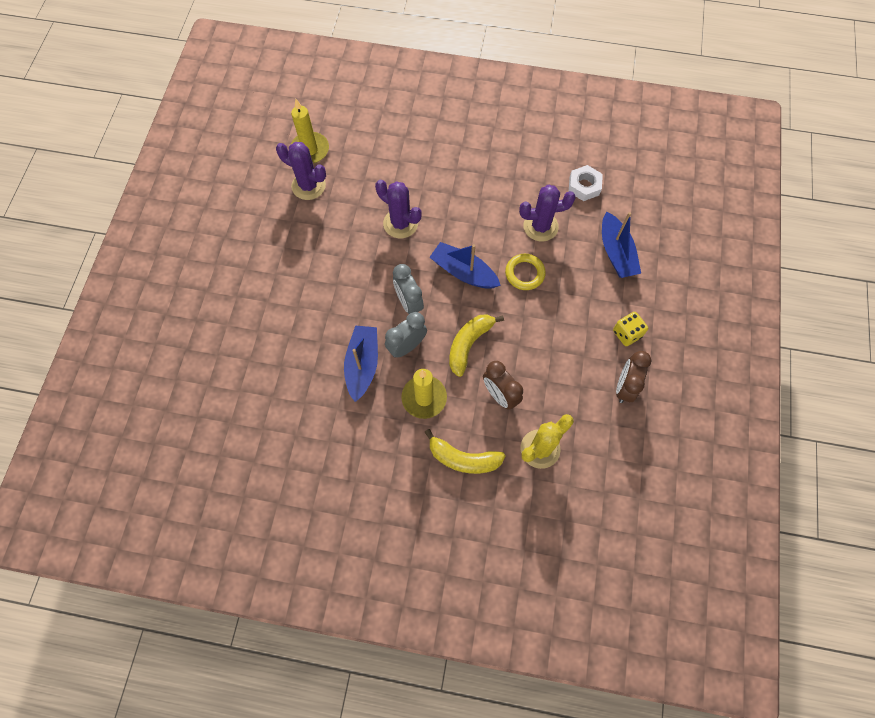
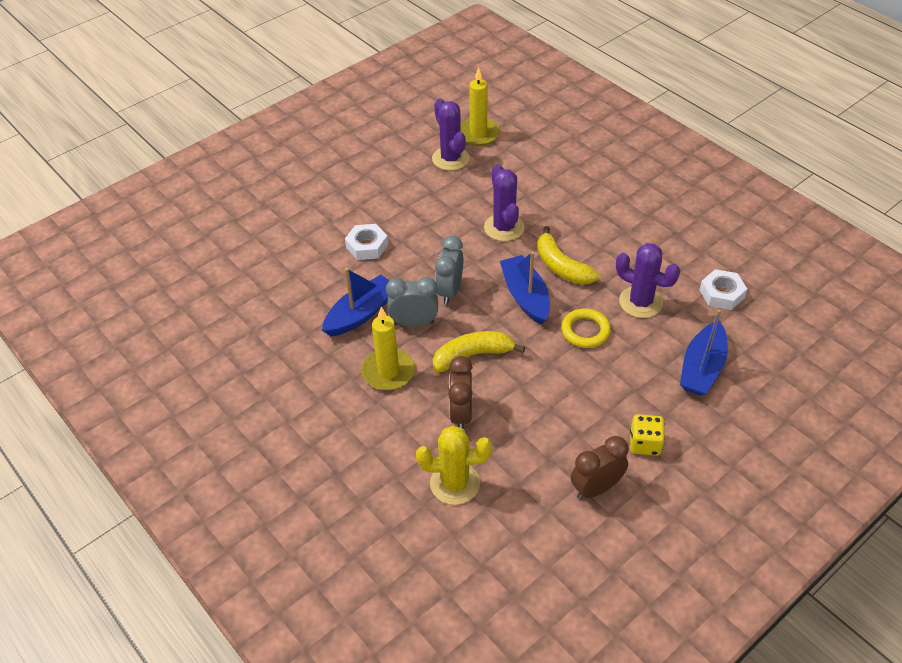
camera: 40 degrees right, 20 degrees down
yellow banana [425,429,505,474] -> yellow banana moved to [537,226,599,285]
none -> white nut [345,224,388,260]

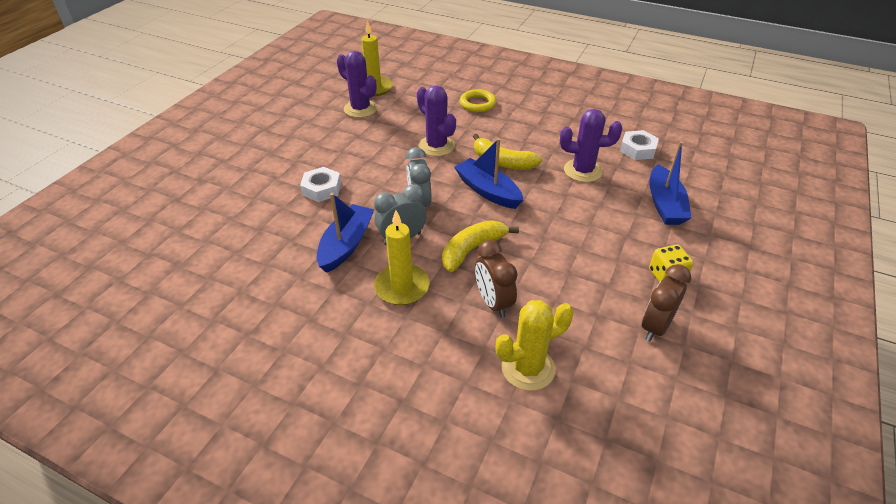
camera: 25 degrees left, 5 degrees down
yellow ring [561,308,611,348] -> yellow ring moved to [460,89,496,112]

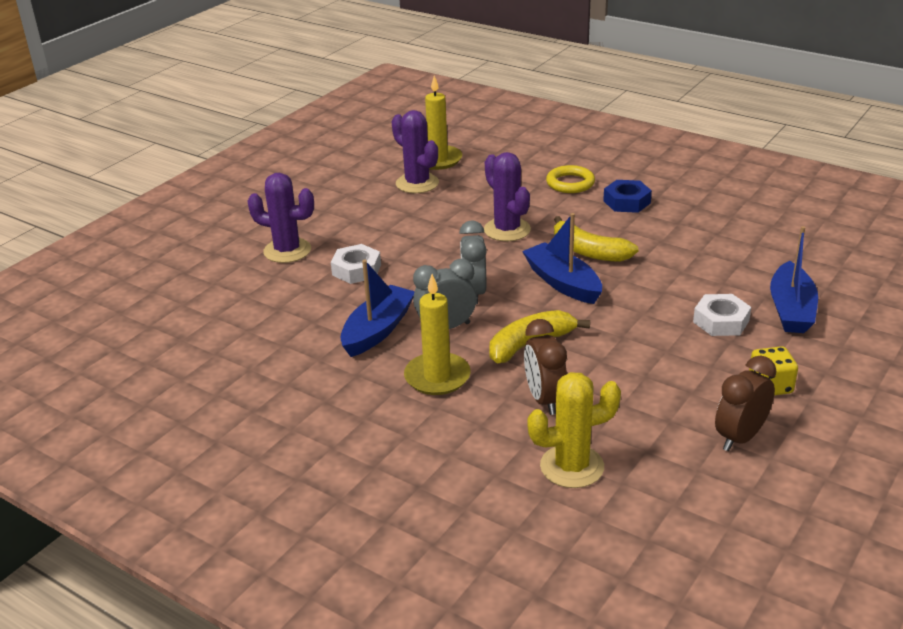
camera: 10 degrees right, 10 degrees down
purple cactus [560,109,622,182] -> purple cactus moved to [248,173,314,263]
white nut [620,130,659,160] -> white nut moved to [693,294,751,336]
none -> blue nut [603,180,652,213]

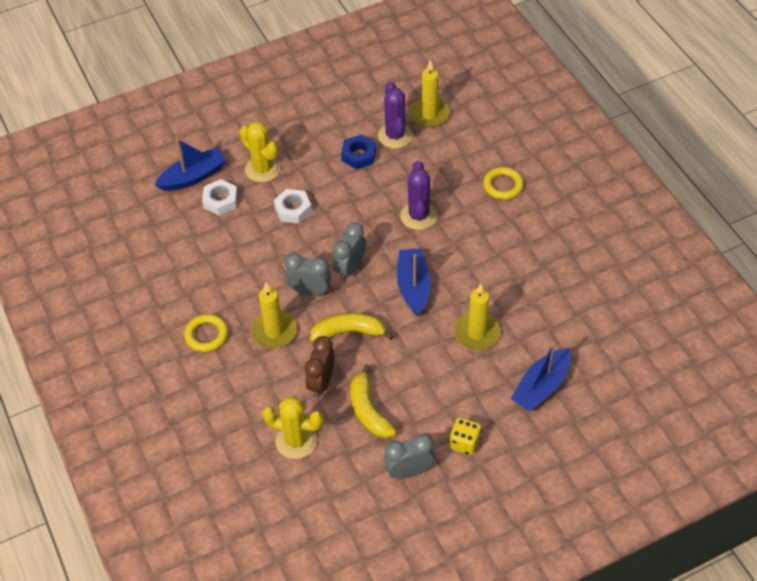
camera: 30 degrees right, 20 degrees up
purple cactus [248,173,314,263] -> yellow cactus [239,121,281,182]
blue boat [340,260,415,357] -> blue boat moved to [154,139,227,191]
yellow banana [554,216,639,262] -> yellow banana moved to [350,364,397,439]
blue nut [603,180,652,213] -> blue nut moved to [341,135,376,169]
white nut [693,294,751,336] -> white nut moved to [202,179,238,216]
brown clock [715,355,776,451] -> grey clock [384,434,435,478]
none -> yellow ring [184,314,228,352]
none -> yellow candle [454,283,501,350]

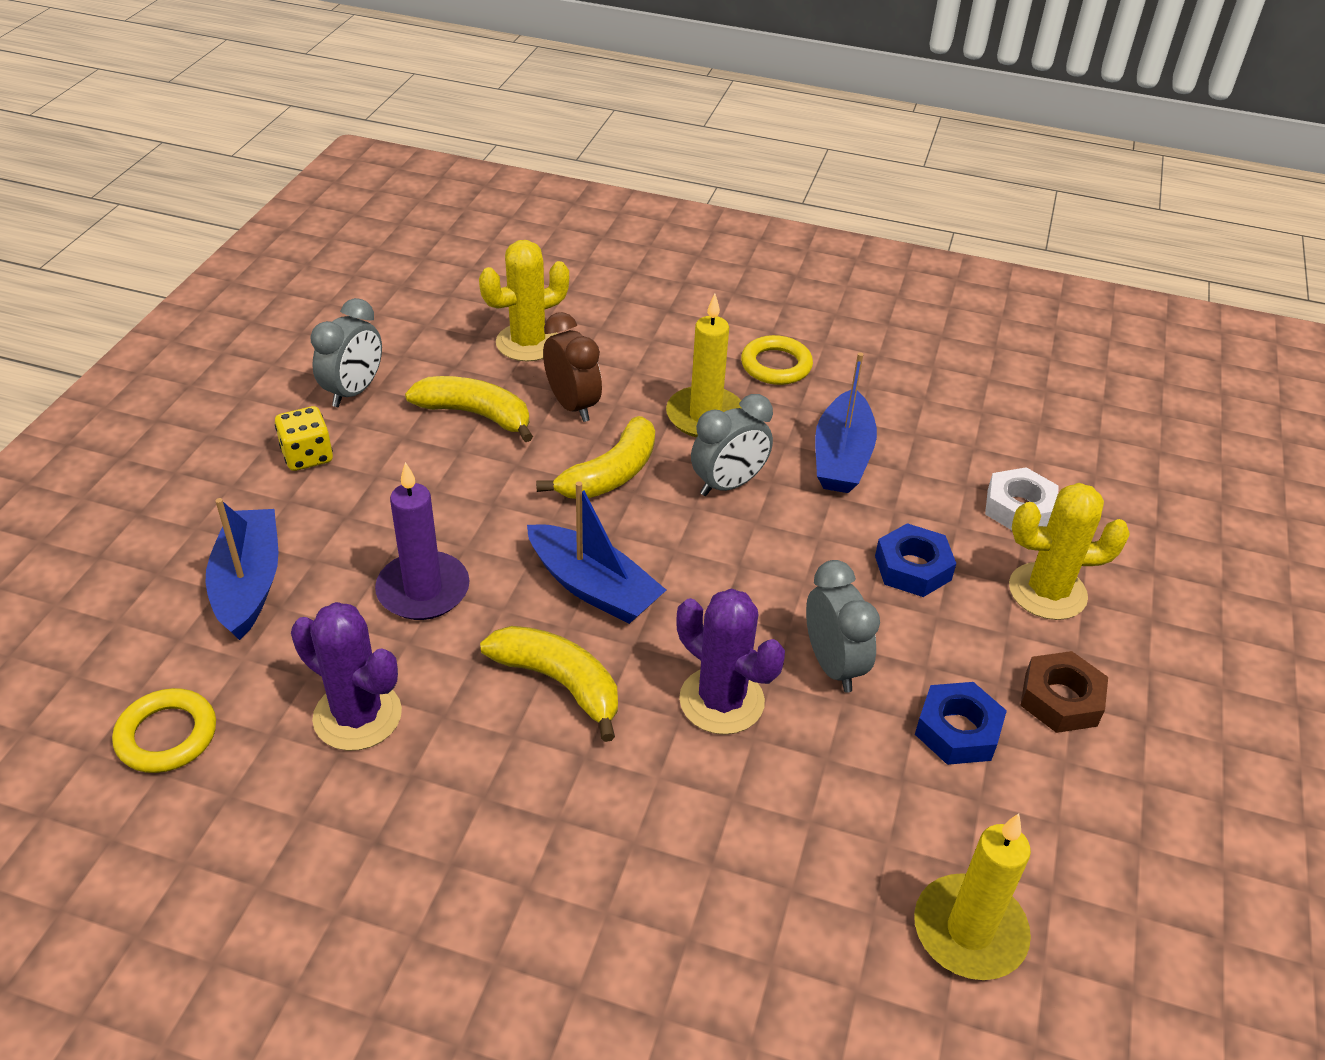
camera: 130 degrees right, 10 degrees down
blue boat [154,139,227,191] -> blue boat moved to [815,352,877,493]
white nut [274,189,312,224] -> blue nut [875,523,957,597]
grey clock [333,223,366,281] -> grey clock moved to [806,560,880,693]
purple cactus [378,82,413,149] -> purple cactus moved to [291,602,402,751]
yellow candle [454,283,501,350] -> purple candle [375,462,470,620]
yellow ring [483,167,524,200] -> yellow ring moved to [112,688,216,773]
none -> yellow banana [480,626,618,742]
none -> brown nut [1020,651,1108,733]

